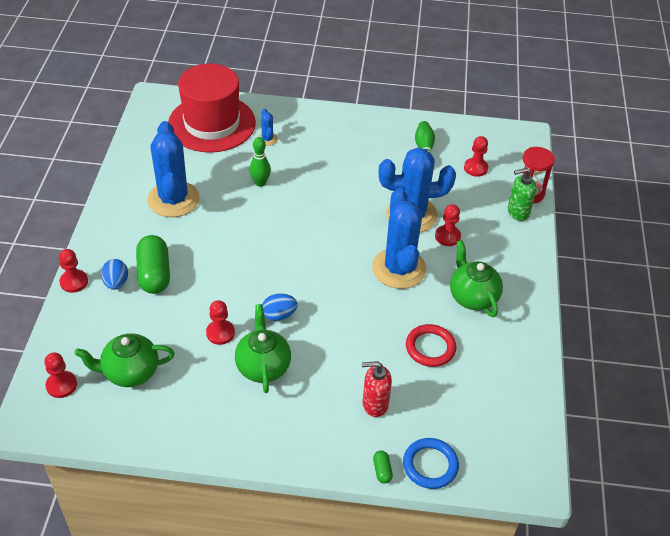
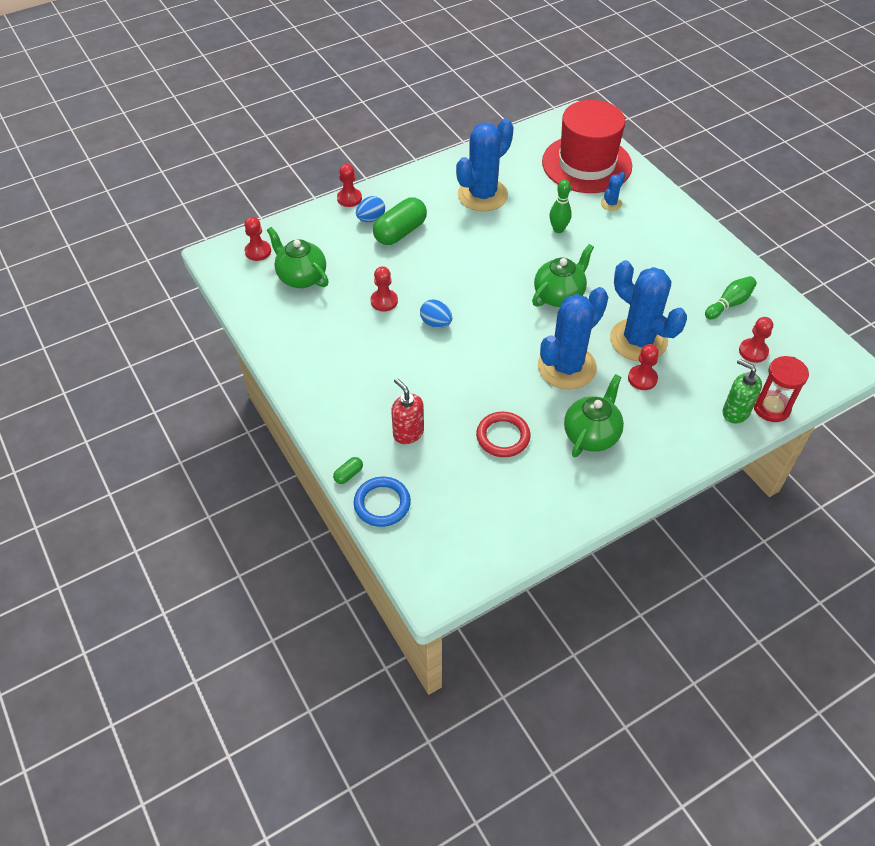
camera: 55 degrees right, 5 degrees up
green teapot [235,304,291,393] -> green teapot moved to [532,244,594,307]

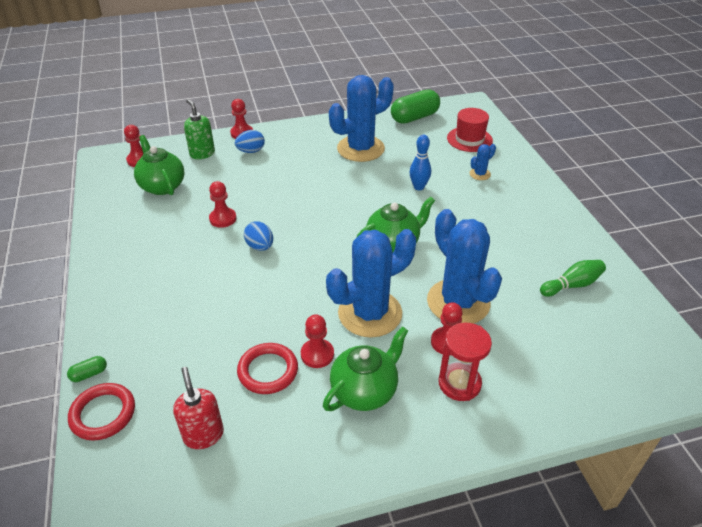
camera: 15 degrees right, 10 degrees down
blue ring [354,477,411,527] -> red ring [68,383,135,441]
green capsule [373,197,427,245] -> green capsule moved to [391,89,440,124]
red soap dispenser [391,378,424,444] -> red soap dispenser moved to [173,367,224,449]
red hat [542,100,632,193] -> red hat [447,108,493,152], size x0.53
green bowling pin [549,180,572,233] -> blue bowling pin [409,135,431,190]
green soap dispenser [722,359,762,424] -> green soap dispenser moved to [184,99,215,159]
red pawn [739,317,773,363] -> red pawn moved to [301,314,334,368]
red hourglass [754,356,809,422] -> red hourglass moved to [438,323,492,401]

